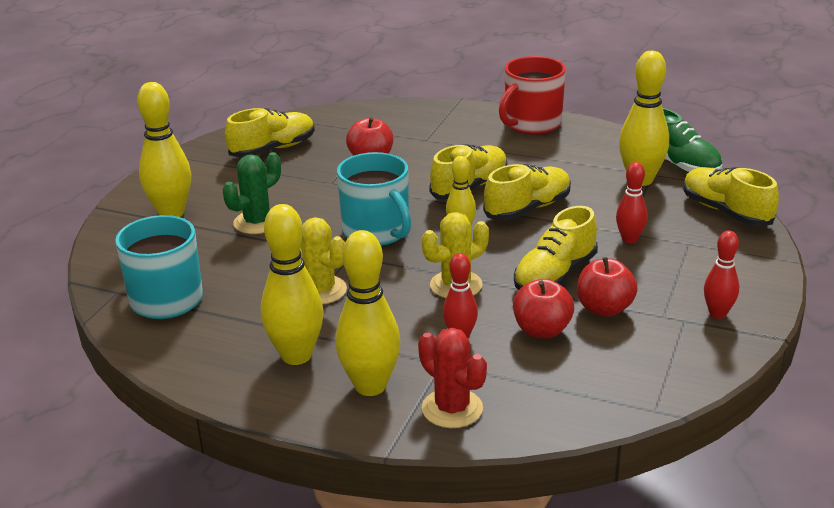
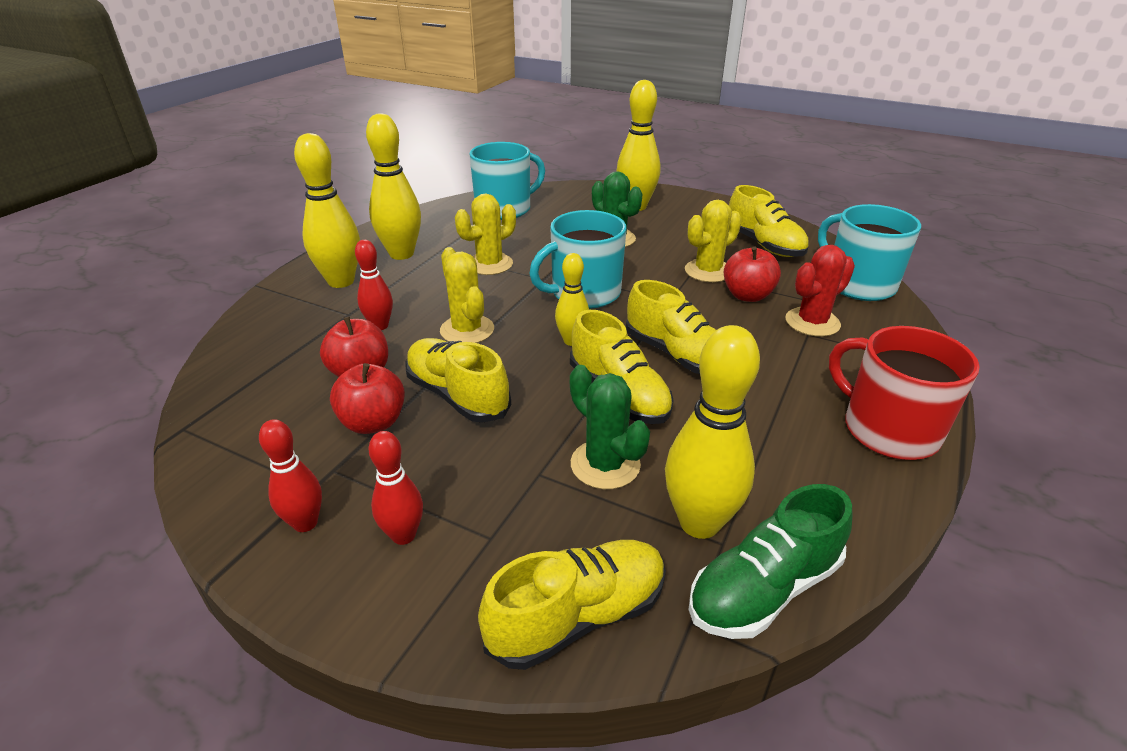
camera: 95 degrees right, 5 degrees up
red cactus [418,328,487,428] -> red cactus moved to [785,245,855,337]
red bowling pin [616,162,647,244] -> red bowling pin moved to [368,431,423,545]
none -> green cactus [570,365,650,489]
none -> yellow cactus [685,200,742,282]
none -> turquoise mug [818,204,921,301]

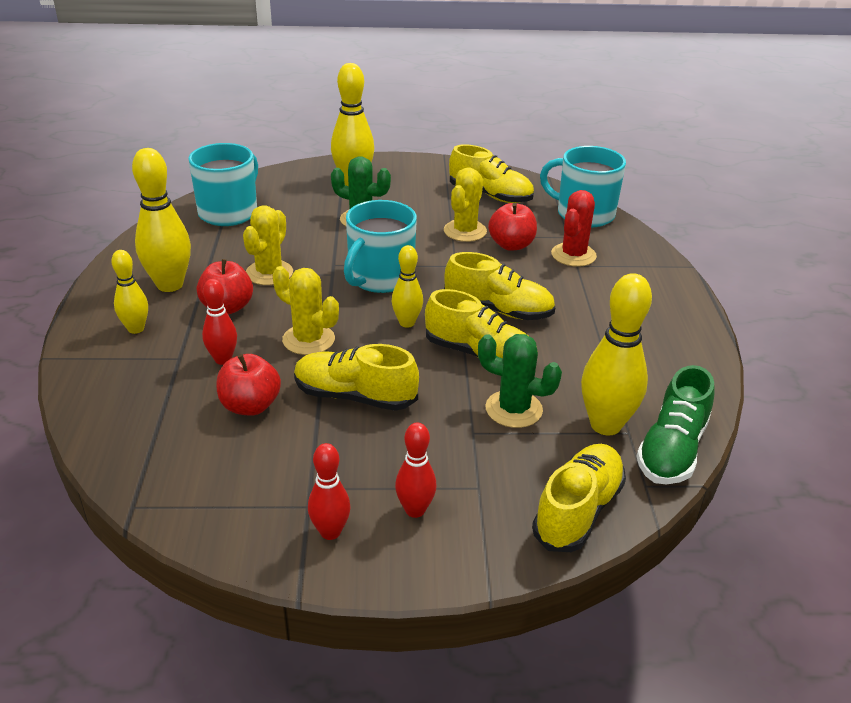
camera: 30 degrees left, 0 degrees up
yellow bowling pin [294,133,360,288] -> yellow bowling pin [111,250,148,334], size x0.58
red apple [330,363,405,434] -> red apple moved to [197,259,253,314]
red mug [829,326,980,460] -> none

